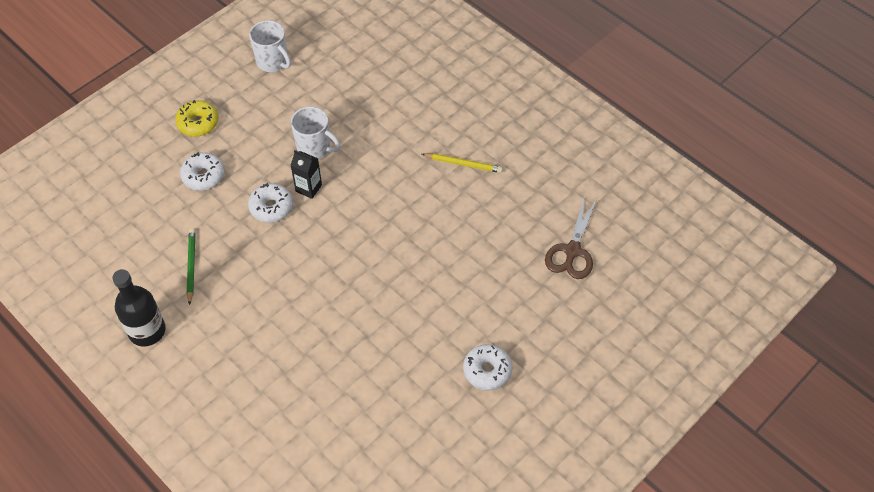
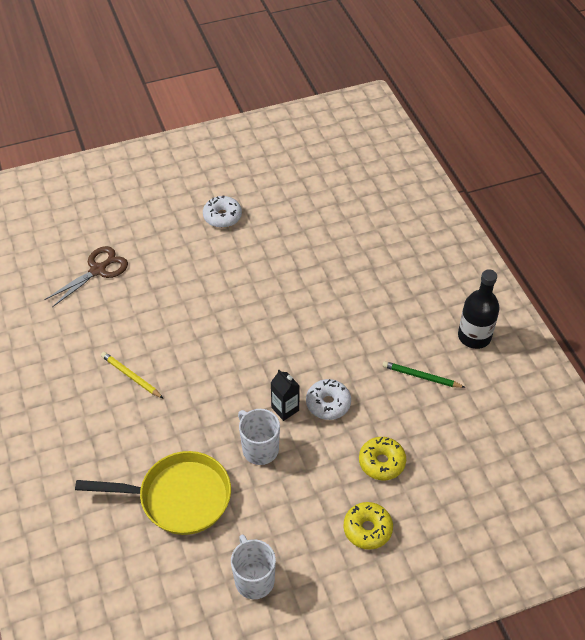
camera: 155 degrees left, 5 degrees down
white donut [180,152,225,190] -> yellow donut [359,437,406,480]
green pencil [187,229,196,305] -> green pencil turned 90 degrees clockwise [382,361,466,388]
none -> yellow pan [75,451,231,535]

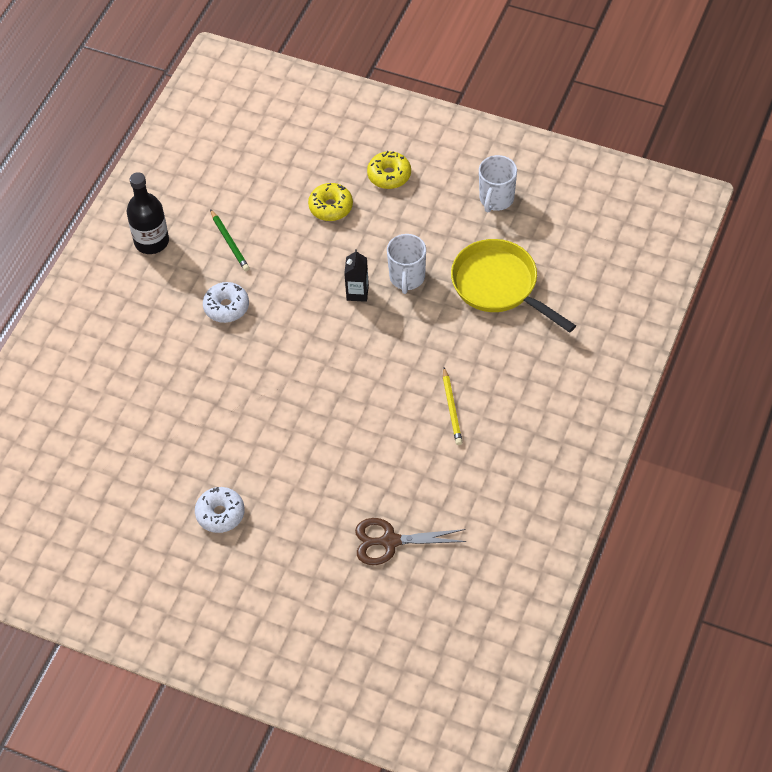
camera: 135 degrees left, 5 degrees up
white donut [306,379,351,420] -> white donut moved to [203,282,249,323]

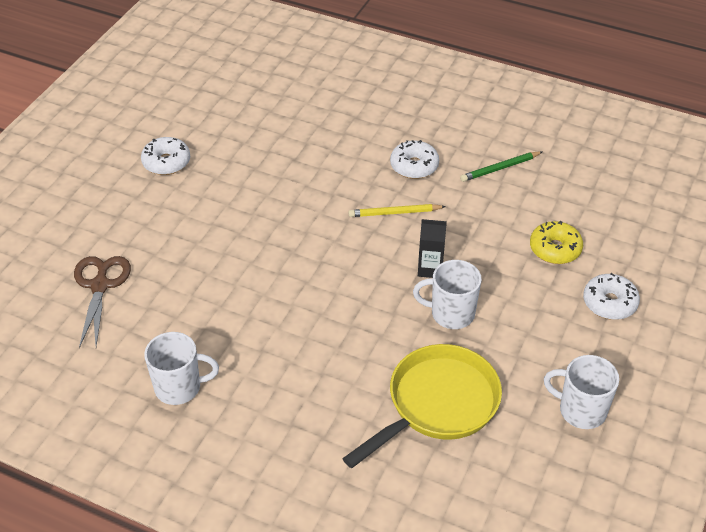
camera: 90 degrees right, 10 degrees down
black bottle [126,172,169,254] -> none
yellow donut [367,151,411,189] -> white donut [583,273,640,320]
yellow pencil [443,367,463,445] -> yellow pencil moved to [348,204,446,217]
none -> white mug [144,332,219,405]

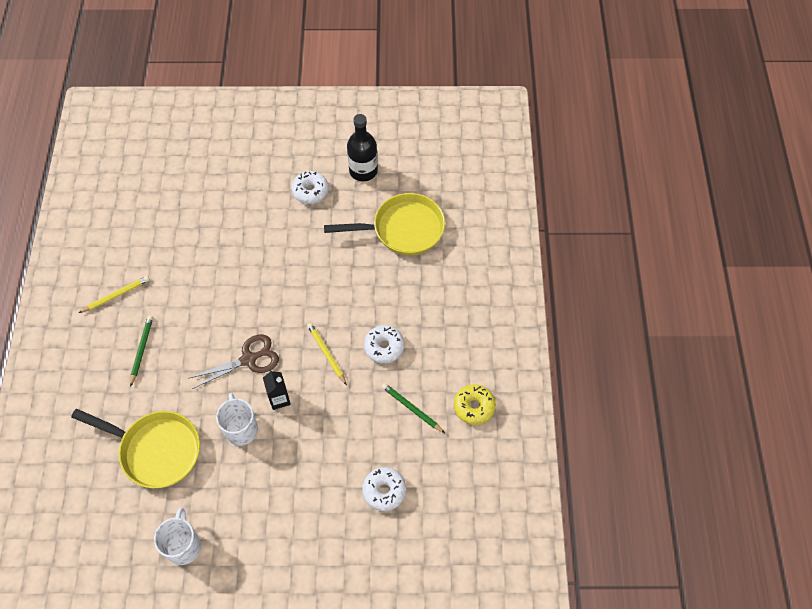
camera: 65 degrees right, 15 degrees up
brown scissors [74,256,131,348] -> brown scissors moved to [190,334,279,389]
white mug [144,332,219,405] -> yellow pencil [79,276,150,313]
yellow donut [530,221,583,264] -> yellow donut moved to [454,384,496,425]
white donut [583,273,640,320] -> white donut moved to [362,467,406,511]
none -> green pencil [130,315,153,387]
none -> yellow pan [324,193,445,255]
none -> black bottle [347,114,378,181]

